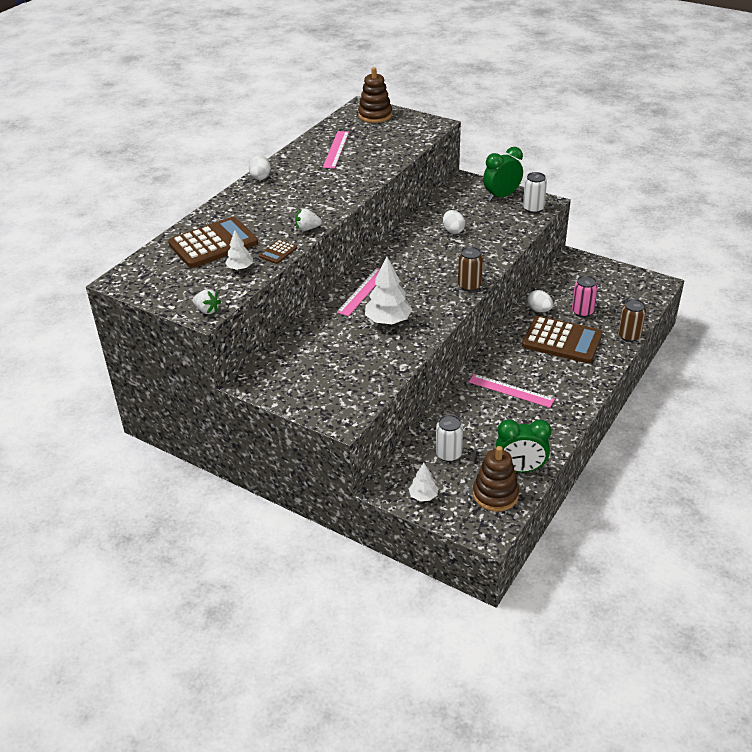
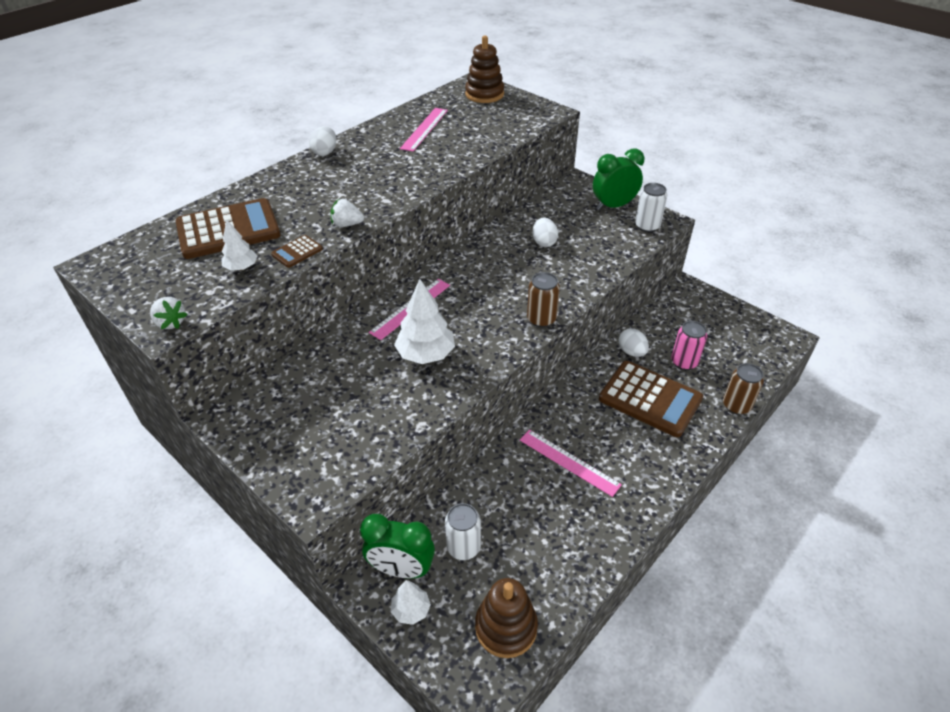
camera: 10 degrees right, 5 degrees up
green clock [496,419,552,473] -> green clock moved to [360,514,435,579]

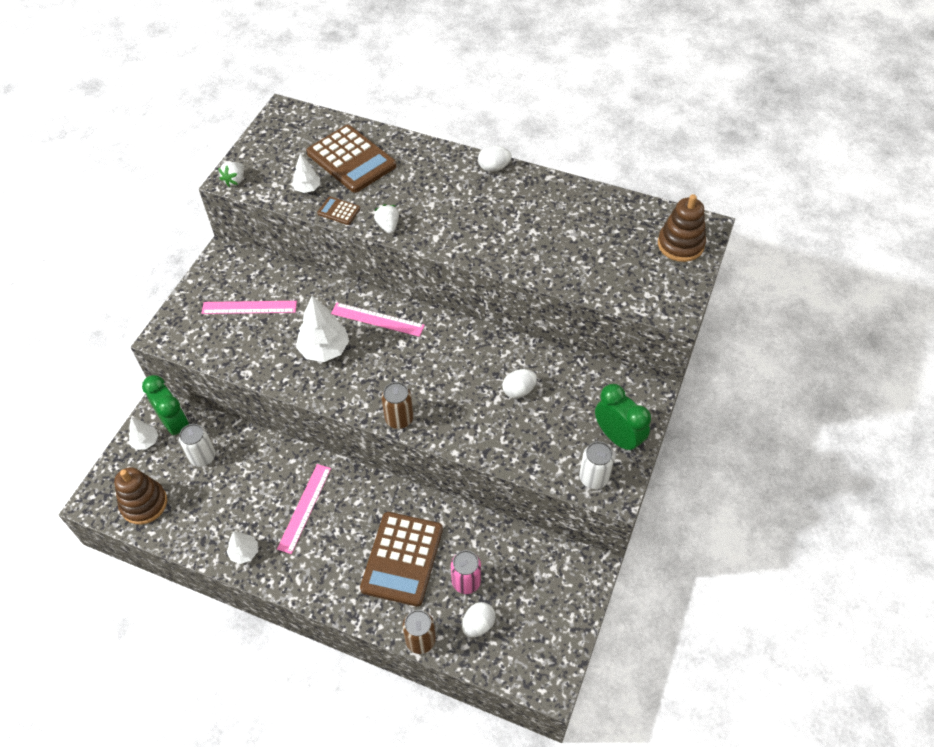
camera: 70 degrees right, 10 degrees up
green clock [360,514,435,579] -> green clock turned 150 degrees clockwise [142,375,189,435]
pink ruler [400,108,448,152] -> pink ruler moved to [202,301,297,314]
white egg [619,328,649,357] -> white egg moved to [462,602,496,637]
none -> white tree [227,531,258,564]

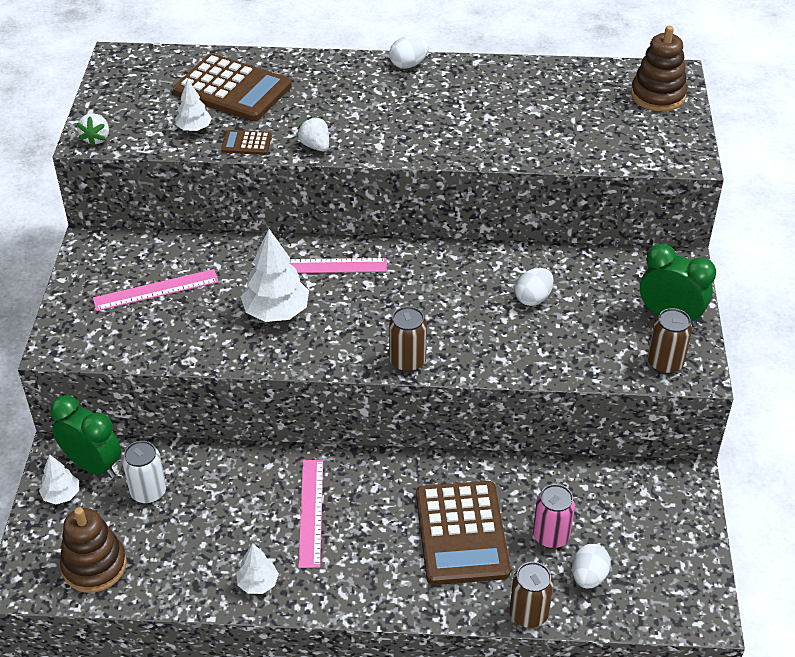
camera: 20 degrees left, 10 degrees down
white can [579,441,614,489] -> brown can [647,308,692,374]

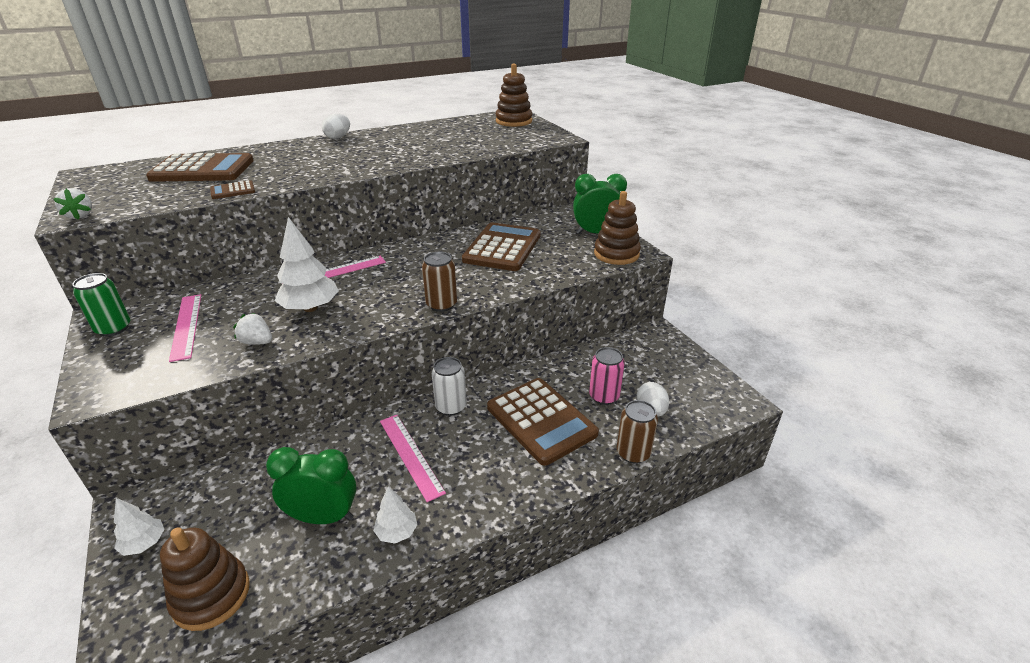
camera: 30 degrees left, 10 degrees down
green clock [50,395,121,478] -> green clock moved to [266,447,356,524]
pink ruler [93,269,219,311] -> pink ruler turned 60 degrees counterclockwise [169,294,201,362]
white can [122,441,166,504] -> white can moved to [432,357,467,416]
white tree [175,79,212,131] -> none
white strawberry [297,117,329,151] -> white strawberry moved to [233,313,272,345]
white egg [515,268,554,306] -> brown calculator [462,222,541,271]
brown can [647,308,692,374] -> brown stacking toy [594,191,641,265]
none -> green can [73,273,130,337]

